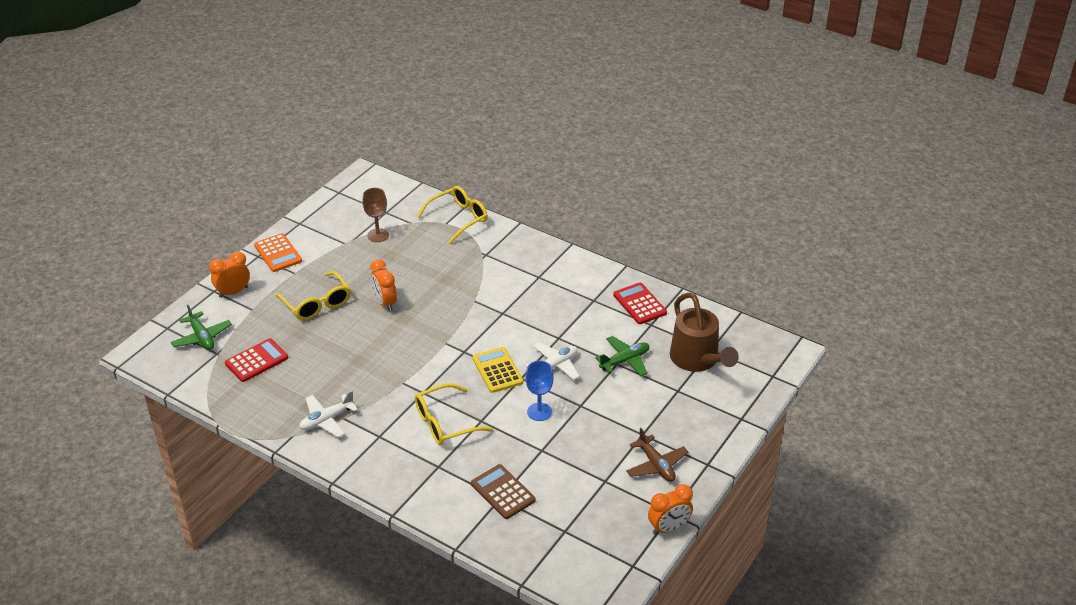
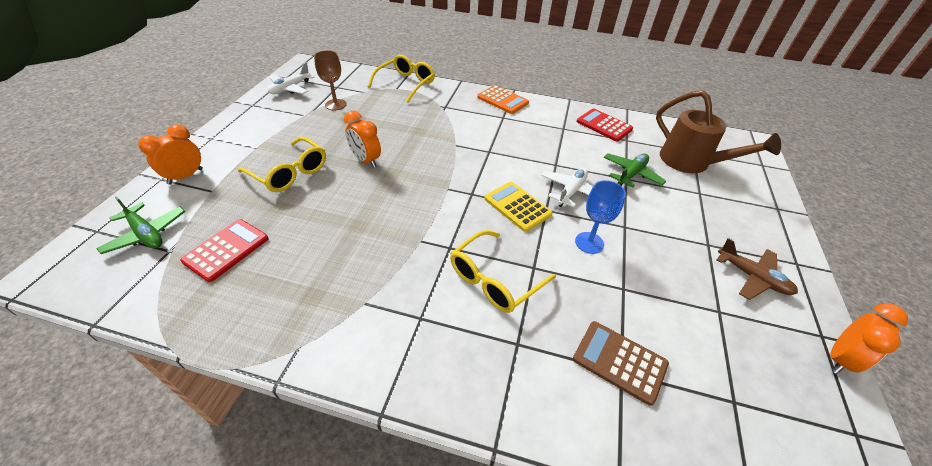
camera: 20 degrees left, 5 degrees up
orange calculator [254,233,302,272] -> orange calculator moved to [477,85,529,114]
white plane [299,391,358,437] -> white plane moved to [268,62,315,94]

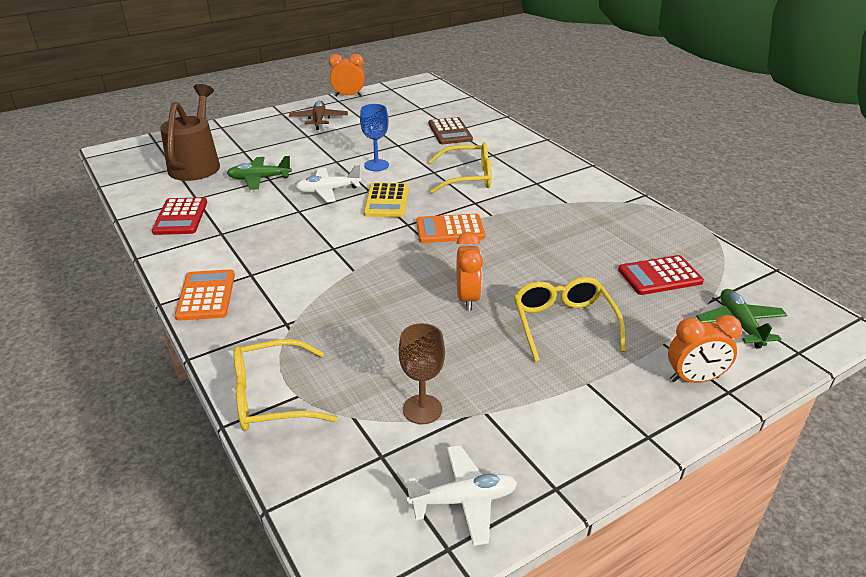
camera: 135 degrees left, 10 degrees down
none -> orange calculator [416,214,485,243]

